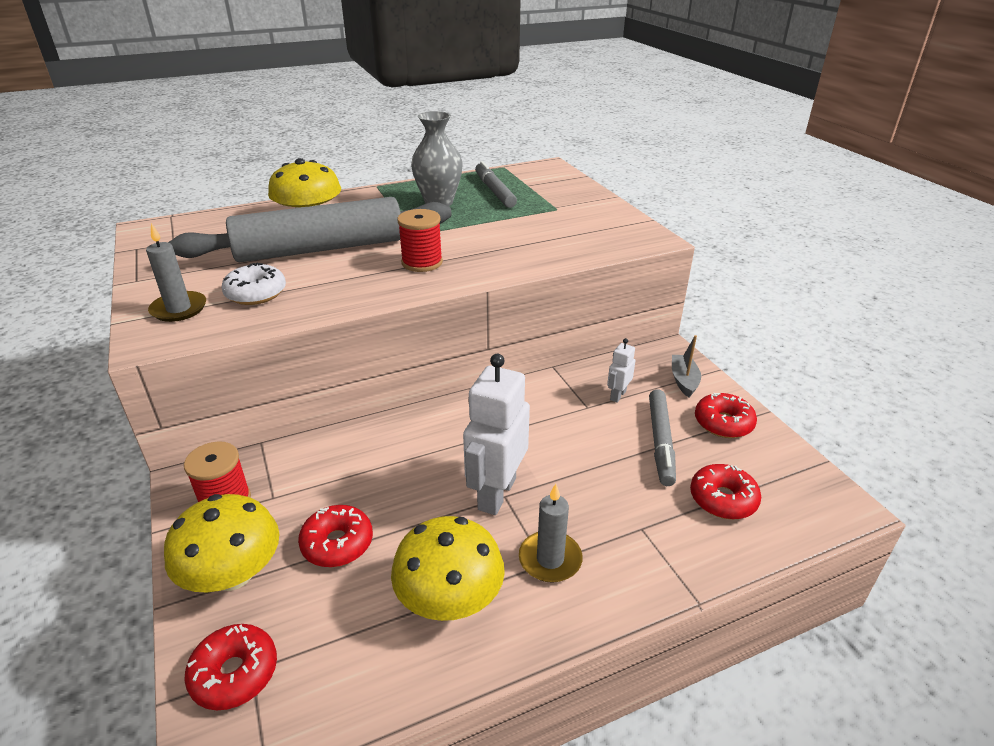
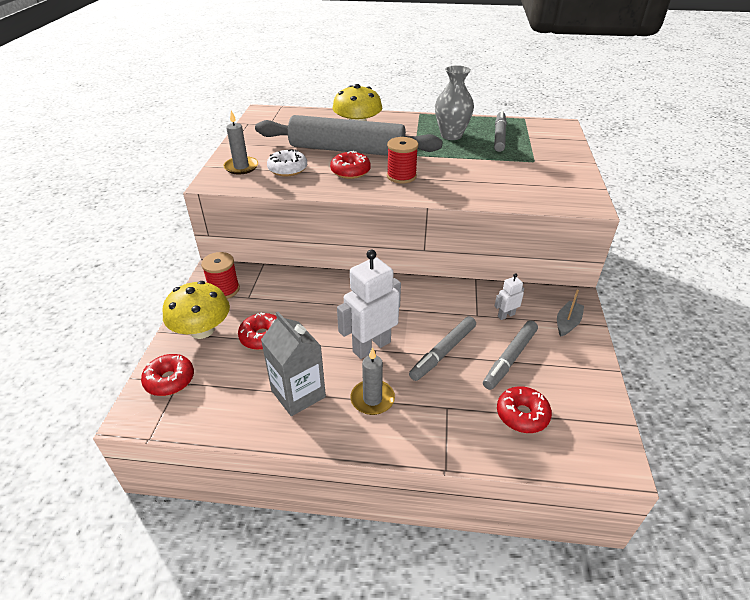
camera: 30 degrees right, 5 degrees up
yellow mushroom [391,516,505,621] -> grey carton [261,312,326,416]
red donut [695,393,757,438] -> red donut moved to [330,151,371,179]
none -> grey marker [409,316,476,381]

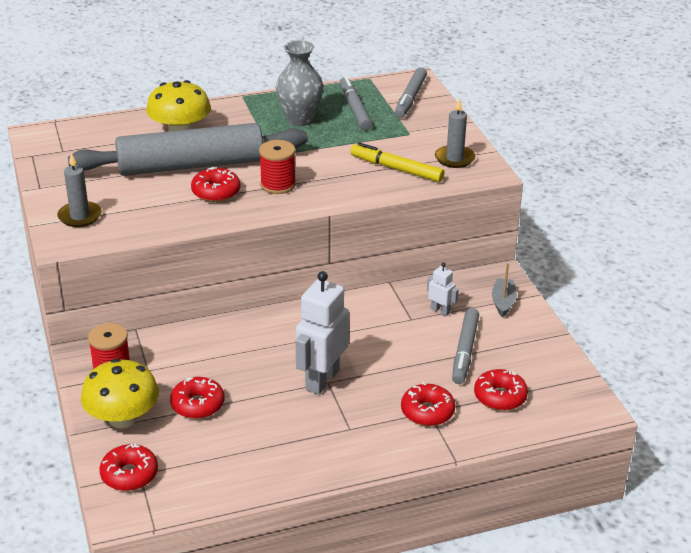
camera: 25 degrees left, 5 degrees down
grey carton [261,312,326,416] -> none
white donut [267,149,307,176] -> none
grey candle [350,347,395,415] -> grey candle moved to [435,98,475,168]
grey marker [409,316,476,381] -> grey marker moved to [395,67,427,118]
white robot [495,273,524,320] -> white robot turned 90 degrees clockwise [427,262,459,316]
none -> yellow marker [350,142,444,182]
none -> red donut [401,382,455,426]

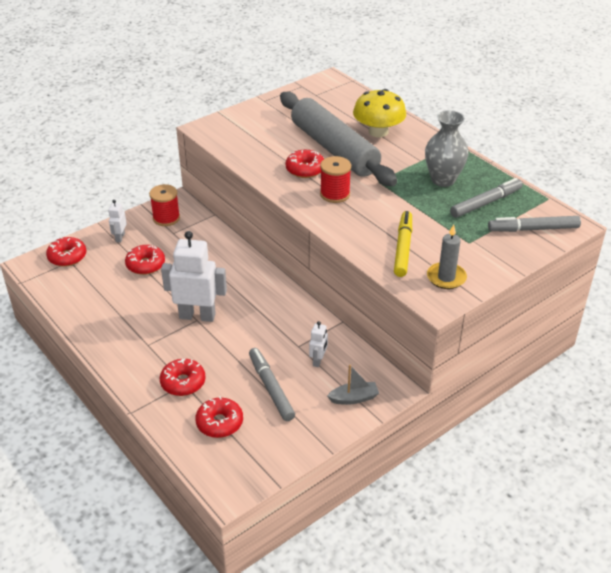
camera: 70 degrees right, 5 degrees up
grey candle [57,153,102,227] -> none
yellow mushroom [81,359,159,428] -> white robot [108,200,127,243]
grey marker [452,308,479,384] -> grey marker turned 75 degrees clockwise [249,348,295,421]

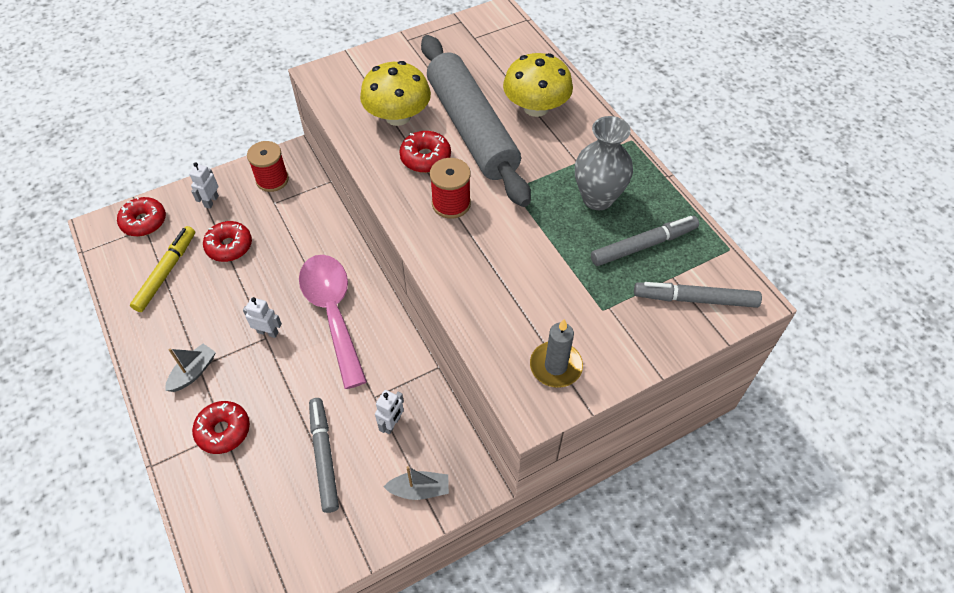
camera: 10 degrees right, 15 degrees up
white robot [161,231,227,322] -> white robot [243,297,282,338], size x0.48
red donut [195,396,243,438] -> none
yellow marker [394,211,412,277] -> yellow marker moved to [130,226,195,312]
none -> grey boat [165,344,216,392]
none -> pink spoon [299,255,367,389]
none -> yellow mushroom [360,61,431,126]

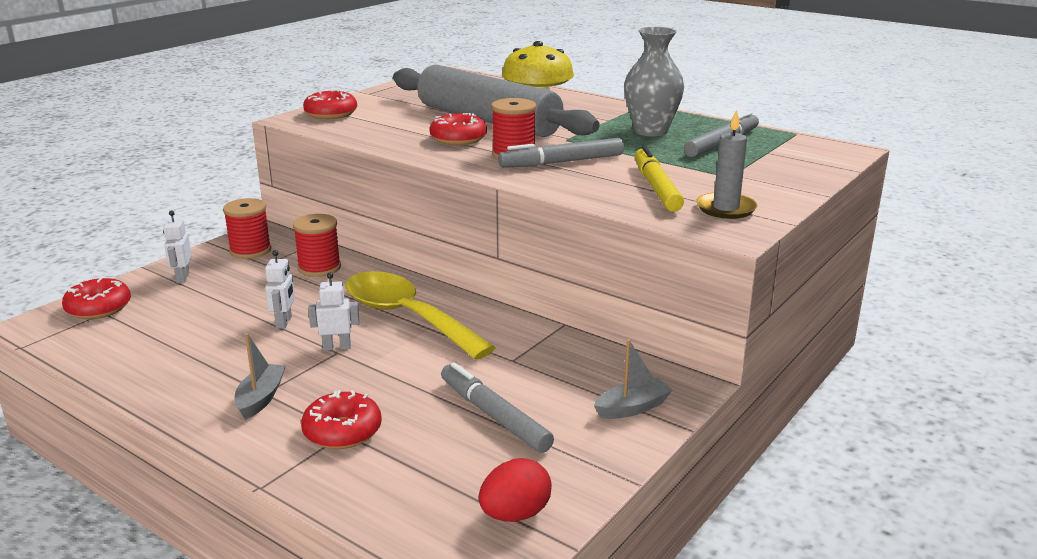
camera: 25 degrees left, 30 degrees down
yellow marker [130,226,195,312] -> yellow marker moved to [634,146,684,212]
red donut [203,221,252,262] -> red donut moved to [303,90,357,119]
pink spoon [299,255,367,389] -> yellow spoon [346,271,496,360]
yellow mushroom [360,61,431,126] -> none
white robot [375,390,404,434] -> white robot moved to [265,250,295,329]
grey marker [634,282,762,308] -> grey marker moved to [498,138,624,168]
none -> red spool [293,214,341,277]
none -> red egg [479,458,552,522]

